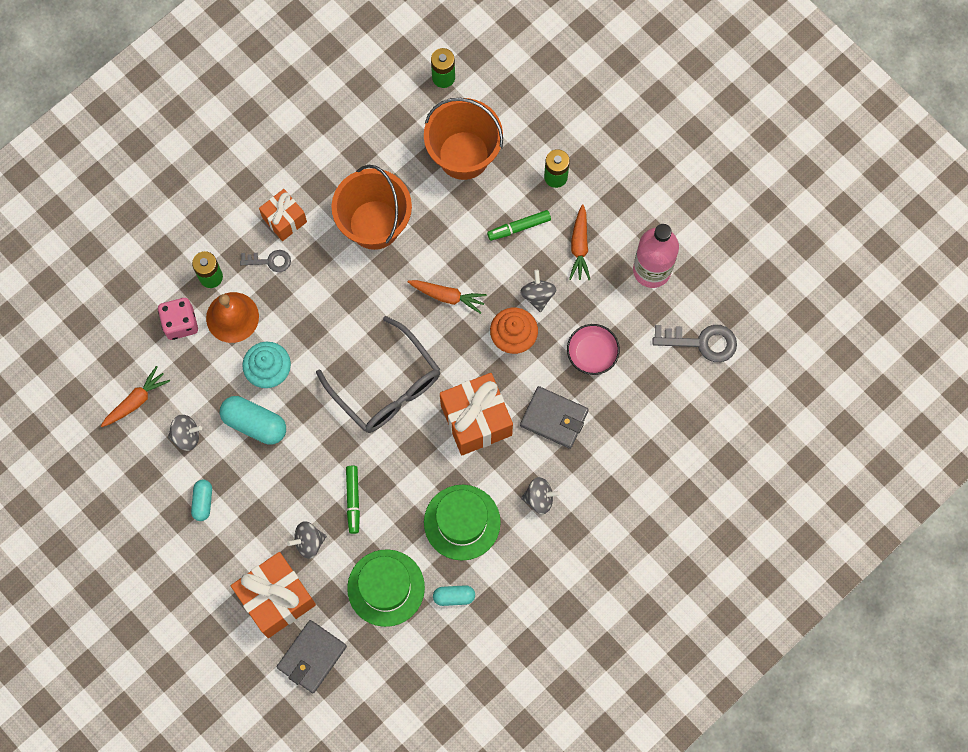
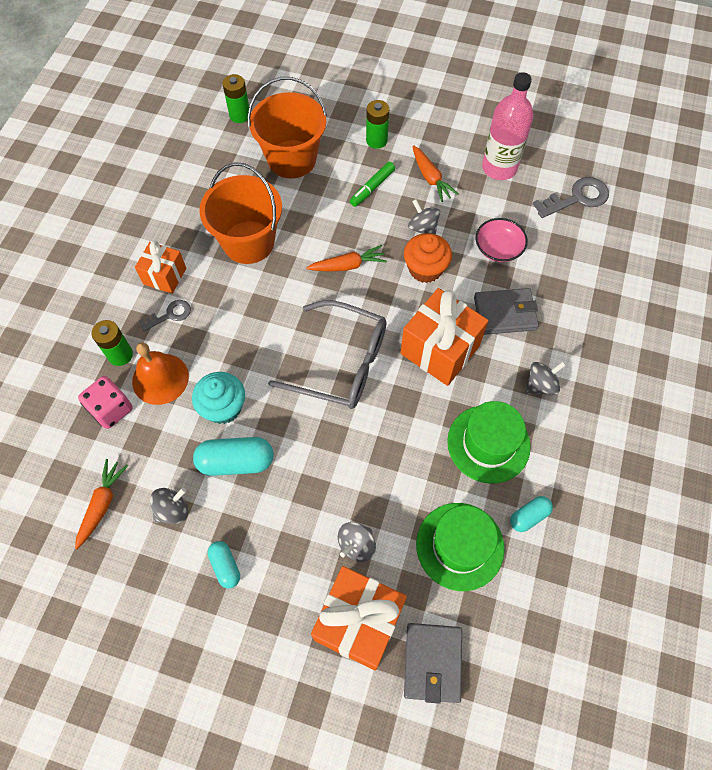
camera: 30 degrees left, 10 degrees down
green marker [346,466,360,534] -> none

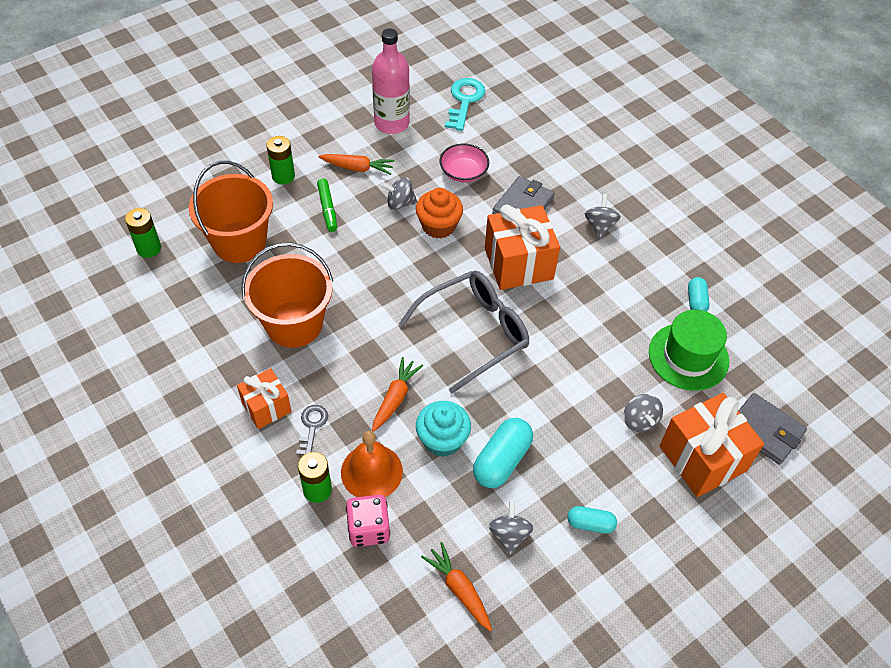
camera: 55 degrees left, 10 degrees down
orange carrot [306,245,387,272] -> orange carrot moved to [372,357,423,432]
green hat [447,401,531,484] -> none
grey key [533,177,609,218] -> turquoise key [445,78,485,131]

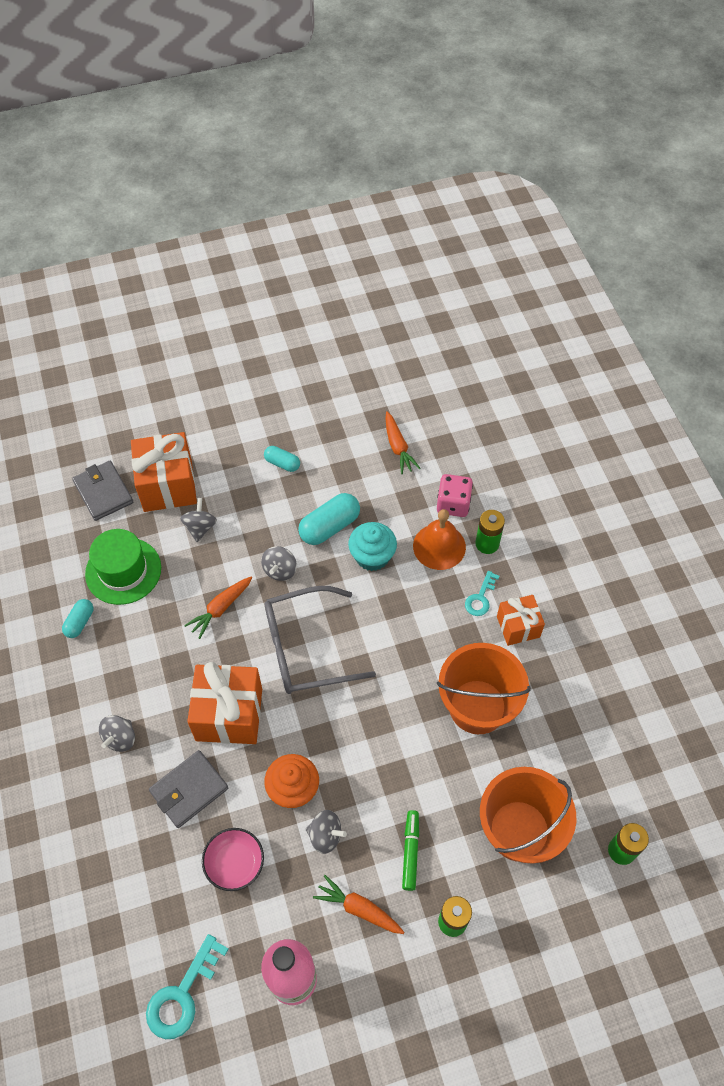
camera: 160 degrees left, 5 degrees up
grey key [296,405,328,455] -> turquoise key [465,571,499,616]
orange carrot [372,357,423,432] -> orange carrot moved to [184,576,253,639]
grey spinning top [489,500,534,555] -> grey spinning top moved to [261,546,297,581]

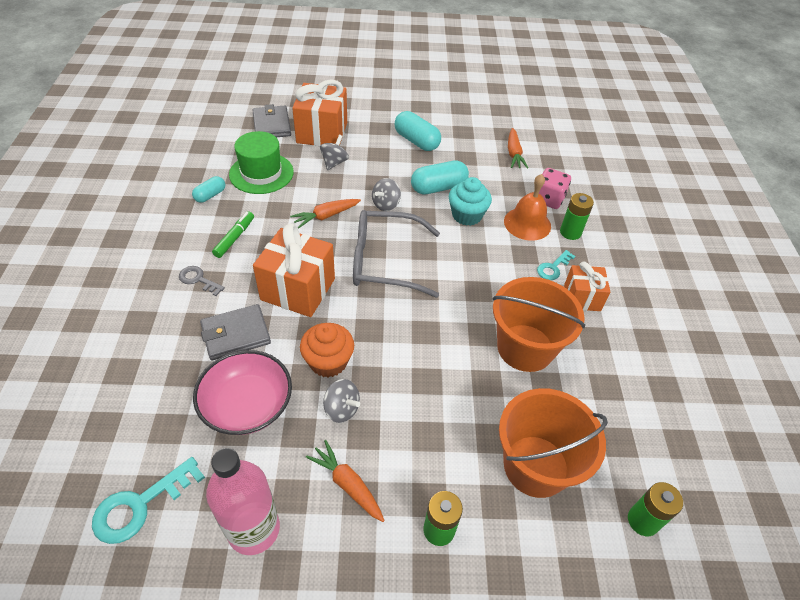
camera: 15 degrees right, 10 degrees down
grey spinning top [99,715,135,752] -> grey key [179,266,225,296]
pink bowl [202,828,264,891] -> pink bowl [193,350,292,435], size x1.52
turquoise capsule [264,446,300,472] -> turquoise capsule [395,111,441,151], size x1.70
green marker [402,810,419,891] -> green marker moved to [212,211,254,258]

